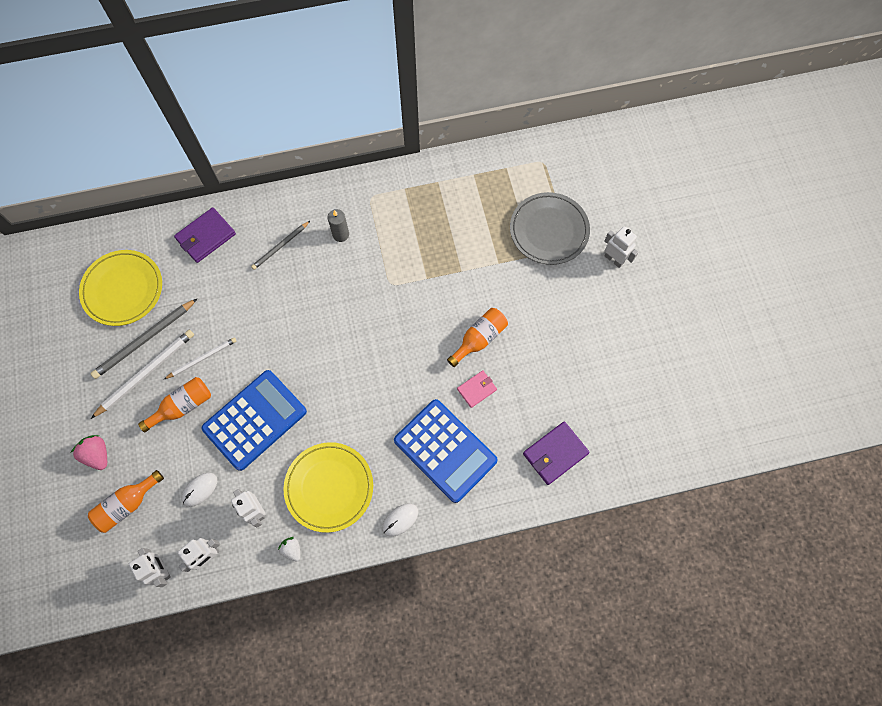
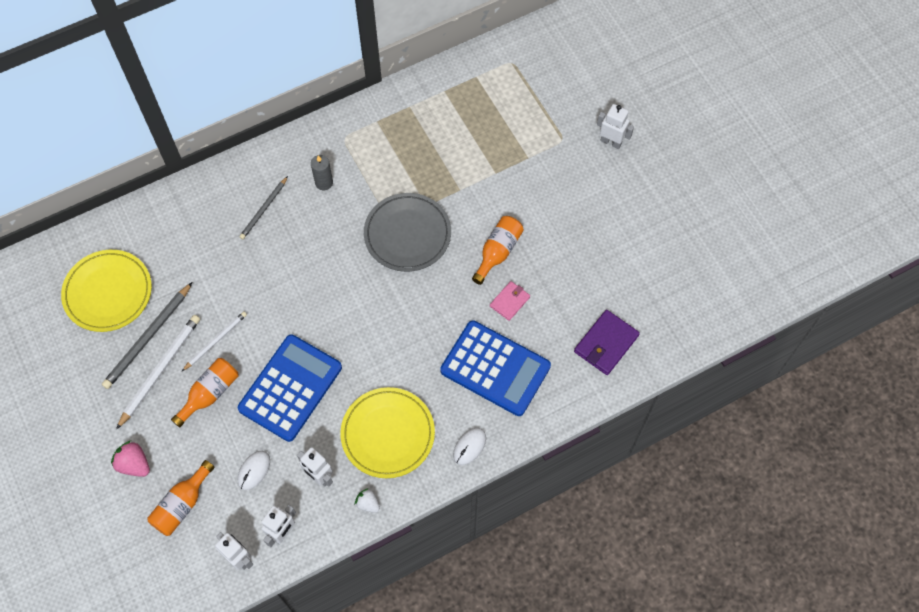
camera: 15 degrees left, 5 degrees down
purple wallet [174,207,236,263] -> none
grey plate [510,192,590,265] -> grey plate moved to [364,193,451,272]

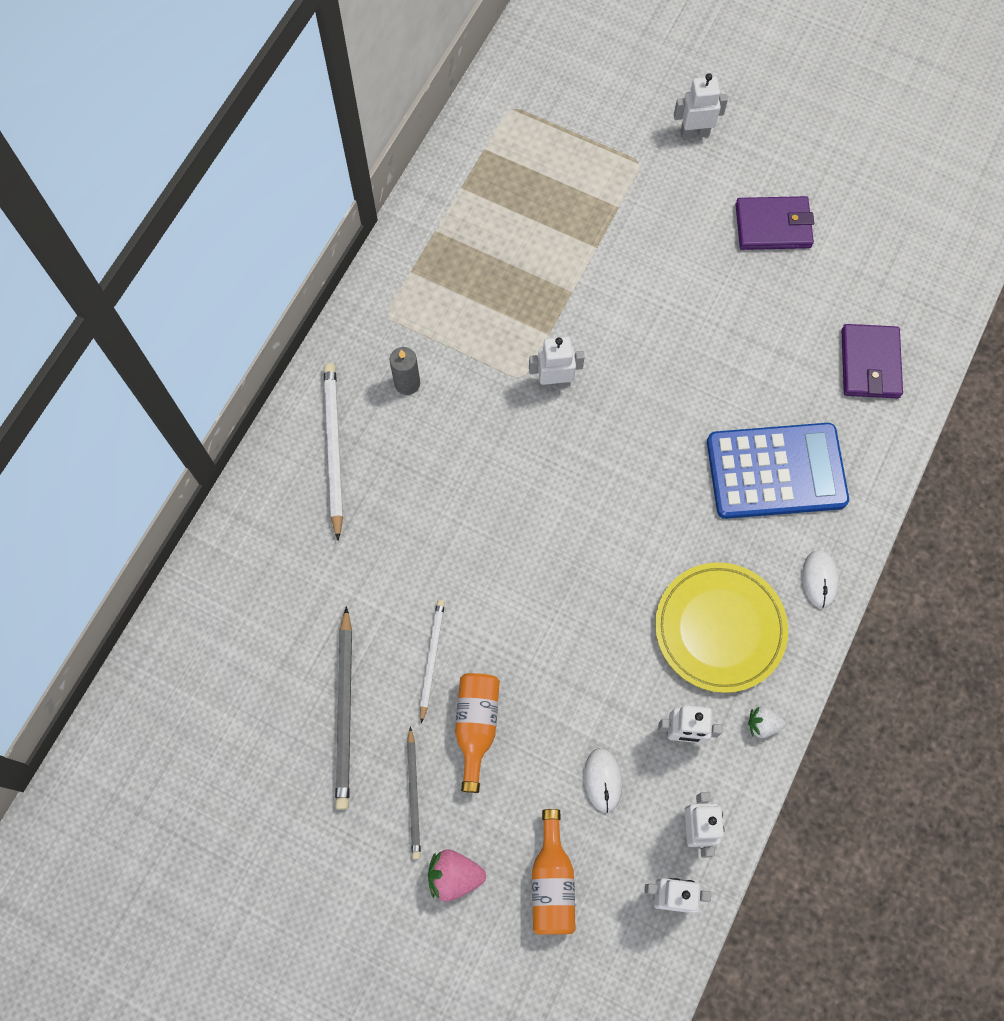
camera: 35 degrees left, 5 degrees up
yellow plate [61,250,152,332] -> none
white pencil [116,315,200,430] -> white pencil moved to [324,363,343,541]
blue calculator [238,334,342,442] -> none
grey pencil [239,176,288,239] -> grey pencil moved to [407,726,421,859]
grey plate [364,193,451,272] -> white robot [529,337,585,389]
orange bottle [472,216,524,285] -> none
pink wallet [490,281,530,321] -> none
none -> purple wallet [735,196,814,250]

